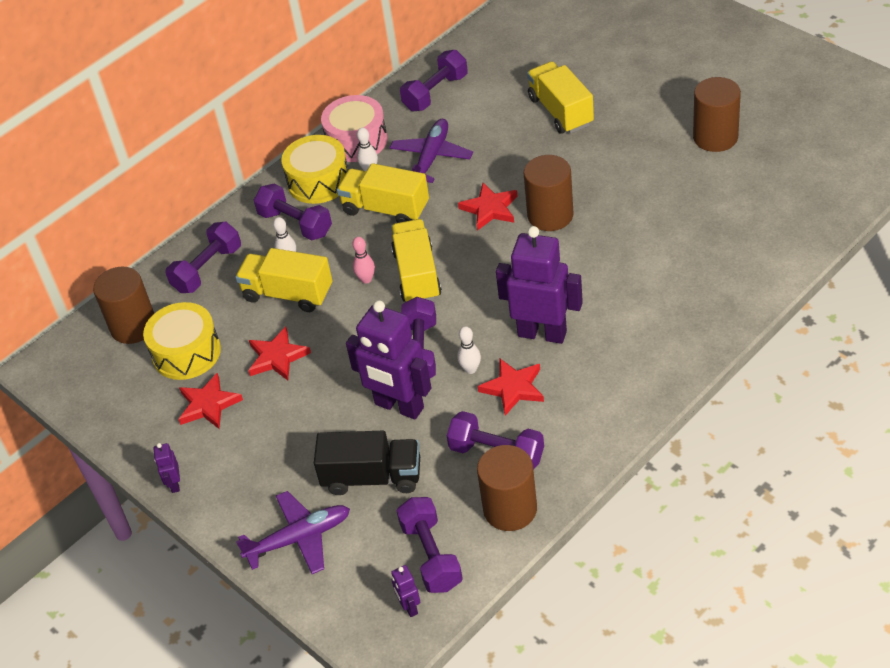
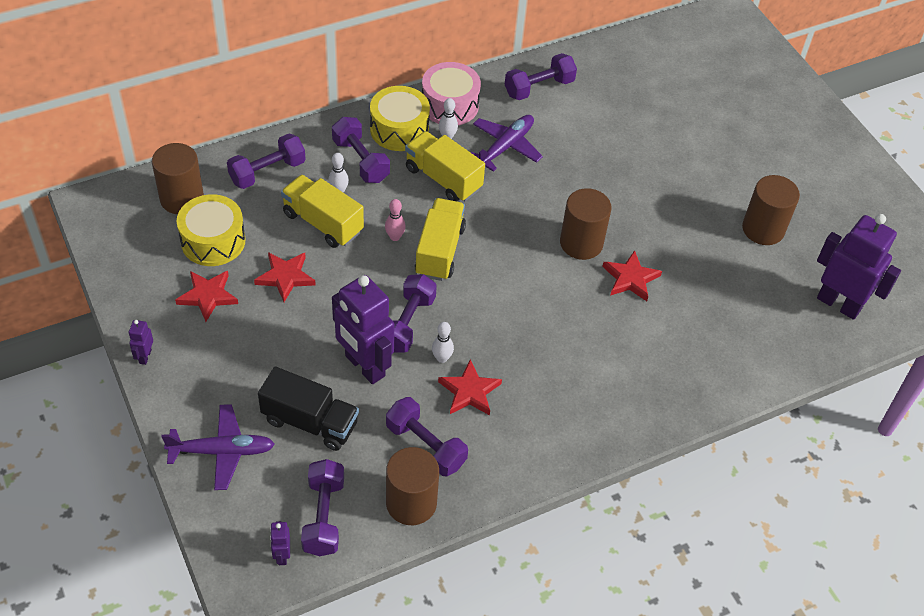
camera: 10 degrees right, 5 degrees up
red star [458,183,517,231] -> red star moved to [602,250,662,301]
purple robot [496,226,583,344] -> purple robot moved to [817,214,901,320]
yellow truck [527,61,594,134] -> none

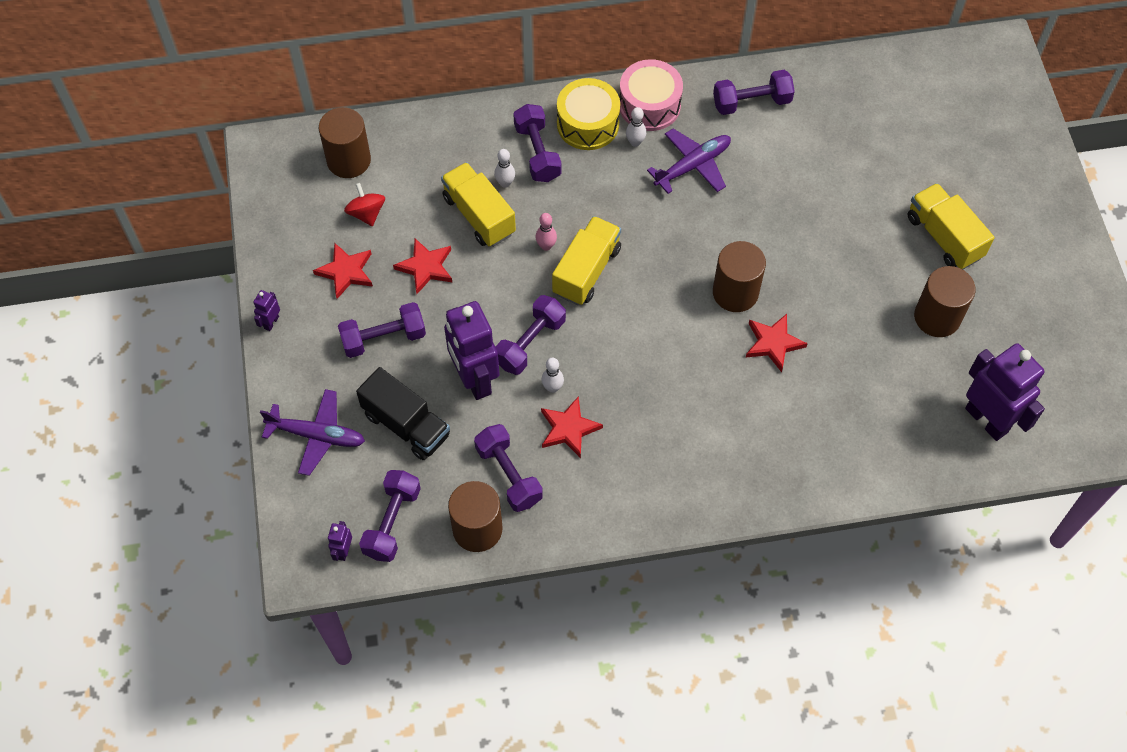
camera: 20 degrees right, 10 degrees up
yellow drum [177,194,245,266] -> red spinning top [344,183,385,227]
purple dumbbell [227,134,306,189] -> purple dumbbell moved to [338,302,426,358]
yellow truck [405,131,485,202] -> yellow truck moved to [907,183,995,270]

